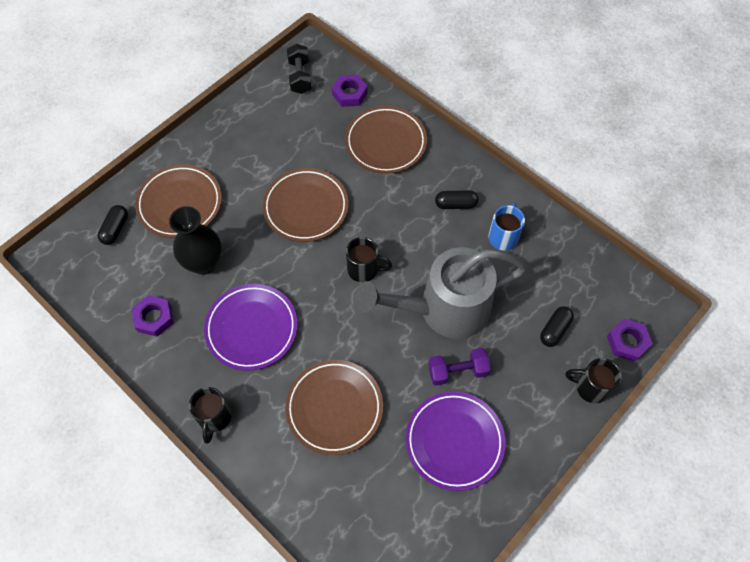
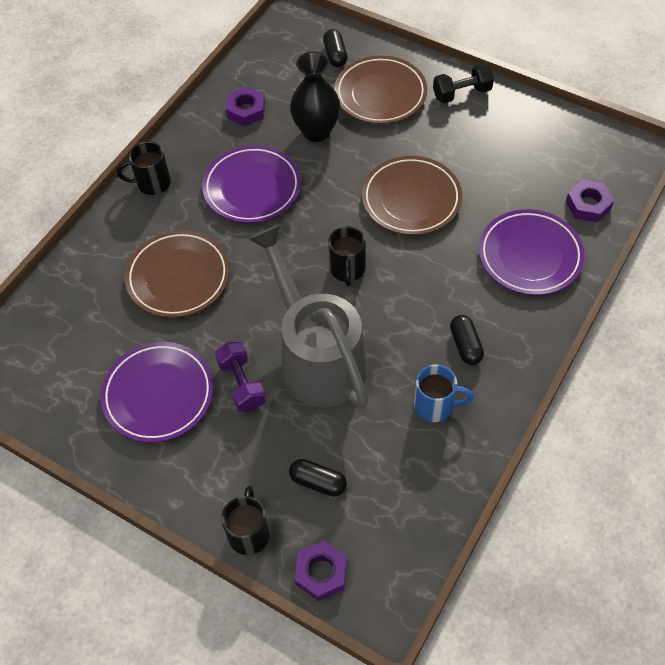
camera: 80 degrees right, 5 degrees down
black capsule [98,205,128,245] -> black capsule turned 75 degrees clockwise [323,29,348,67]
black dumbbell [287,44,312,94] -> black dumbbell moved to [433,63,494,103]
brown plate [345,106,427,174] -> purple plate [479,209,584,295]

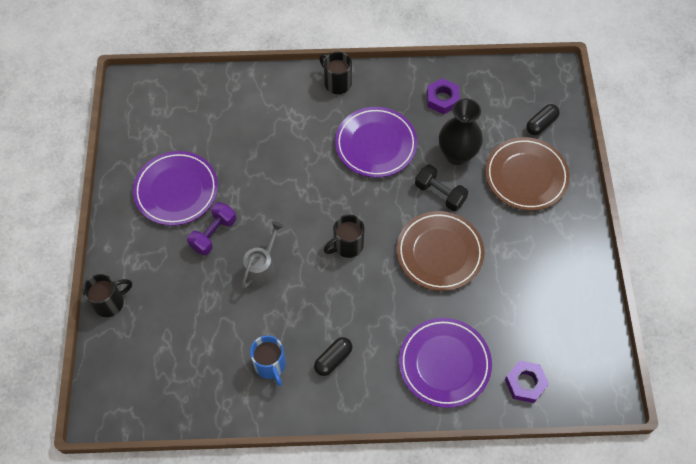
camera: 55 degrees right, 5 degrees up
brown plate [125,230,230,318] -> none
grey watering can [248,224,368,409] -> grey watering can [242,221,283,289], size x0.45
black capsule [289,459,347,497] -> none
purple nut [295,541,347,601] -> none
black dumbbell [433,63,494,103] -> black dumbbell moved to [415,164,468,211]

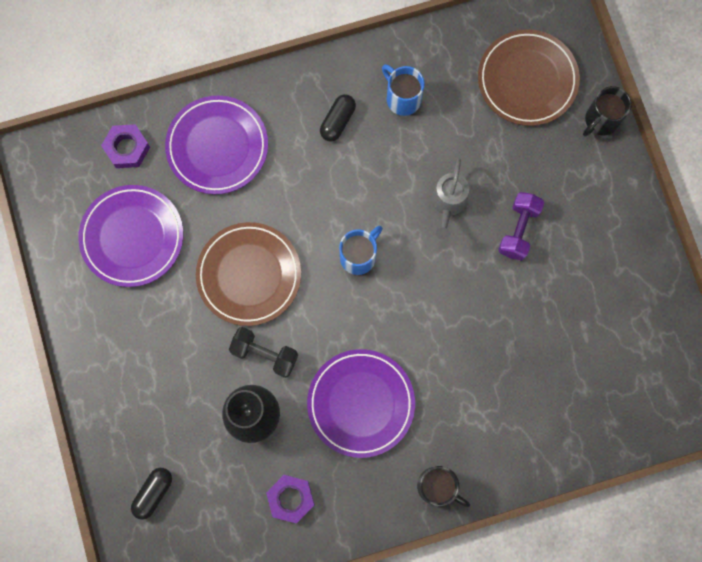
camera: 165 degrees right, 15 degrees up
purple plate [133,151,218,226] -> purple plate moved to [78,185,183,287]
black mug [324,215,364,258] -> blue mug [339,226,383,275]
brown plate [485,137,570,211] -> brown plate moved to [478,29,580,126]

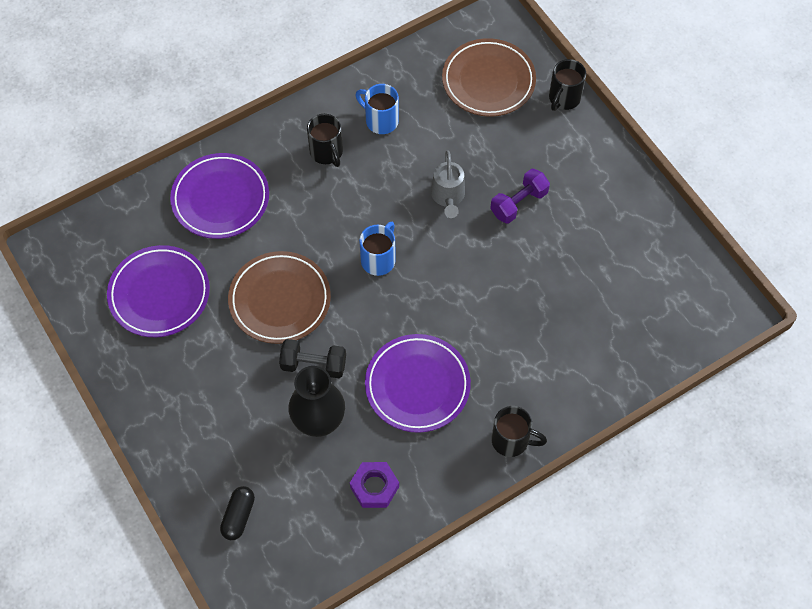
camera: 15 degrees left, 15 degrees down
purple nut [101,124,150,168] -> none
black capsule [320,94,356,142] -> black mug [307,114,343,167]
purple dumbbell [498,192,544,261] -> purple dumbbell turned 45 degrees clockwise [490,169,550,224]

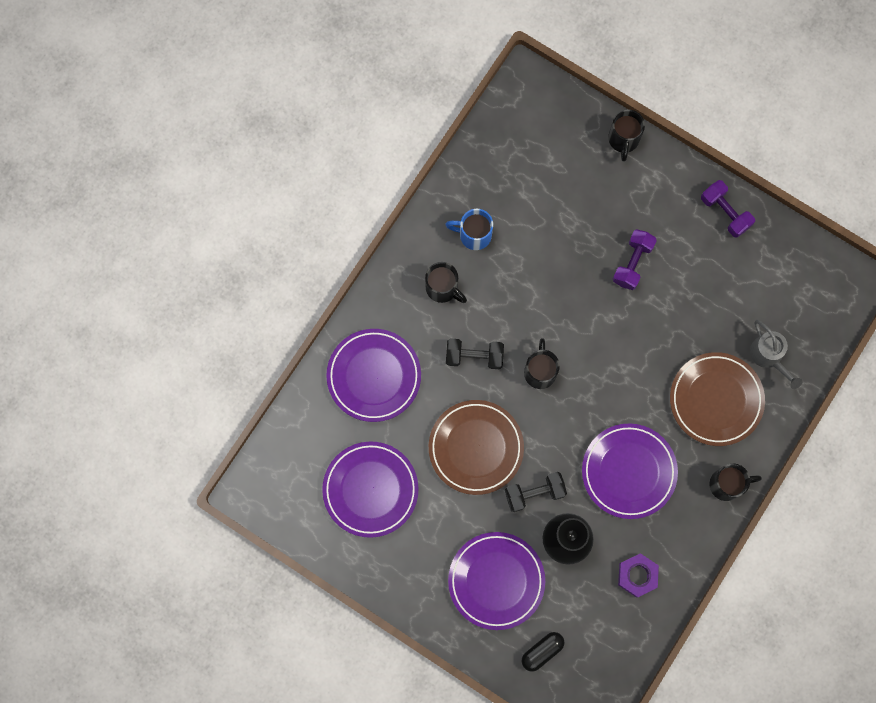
camera: 25 degrees left, 15 degrees up
black capsule [220,486,255,540] -> black capsule turned 60 degrees clockwise [522,632,564,672]
blue mug [359,222,396,276] -> black mug [524,338,560,389]
grey watering can [431,150,465,218] -> grey watering can moved to [750,319,802,389]
brown plate [442,38,536,117] -> brown plate moved to [670,352,765,446]
none -> black dumbbell [446,338,504,369]
none -> purple plate [448,532,545,630]
none -> purple dumbbell [701,180,755,238]

